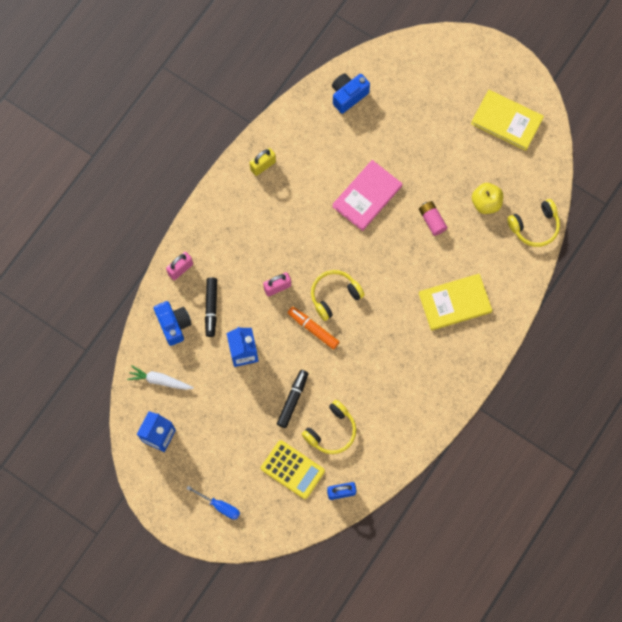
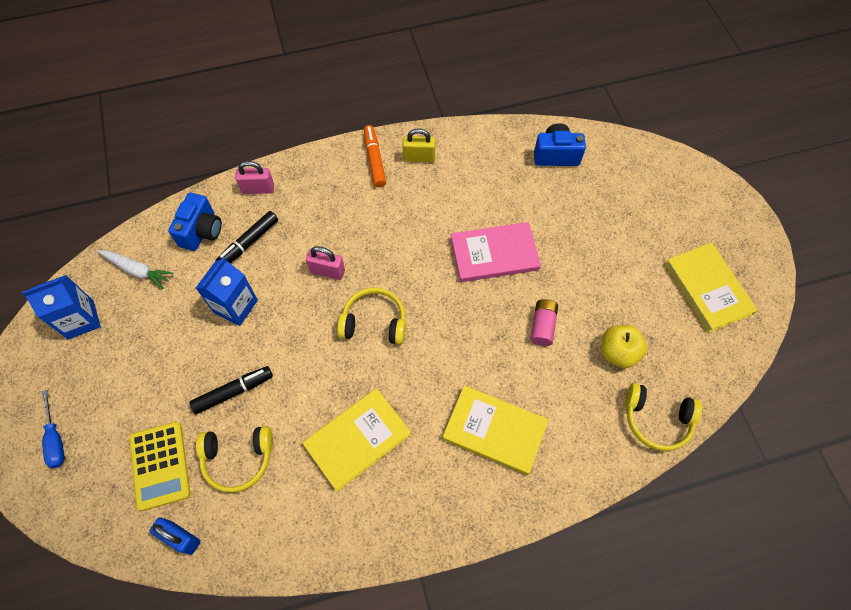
camera: 40 degrees right, 10 degrees down
white carrot [127,365,194,390] -> white carrot turned 150 degrees clockwise [97,250,173,289]
orange marker [288,306,339,350] -> orange marker moved to [364,125,386,187]
none -> yellow book [302,388,411,492]

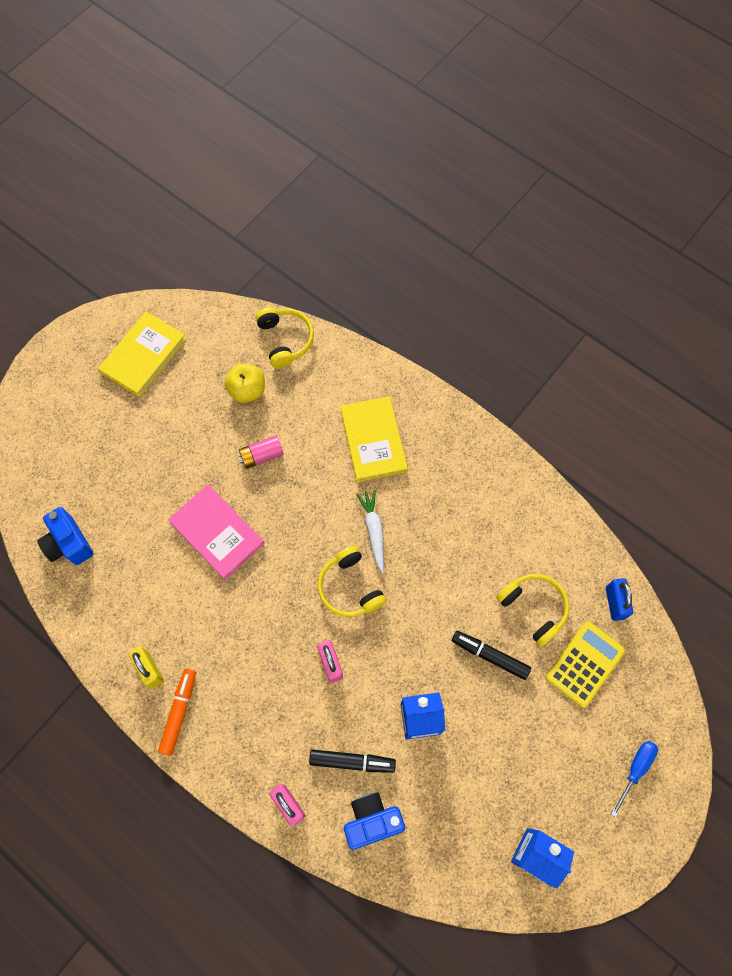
camera: 125 degrees left, 5 degrees up
white carrot [97,250,173,289] -> white carrot moved to [356,490,384,573]
yellow book [302,388,411,492] -> none
orange marker [364,125,386,187] -> orange marker turned 150 degrees clockwise [158,669,196,756]

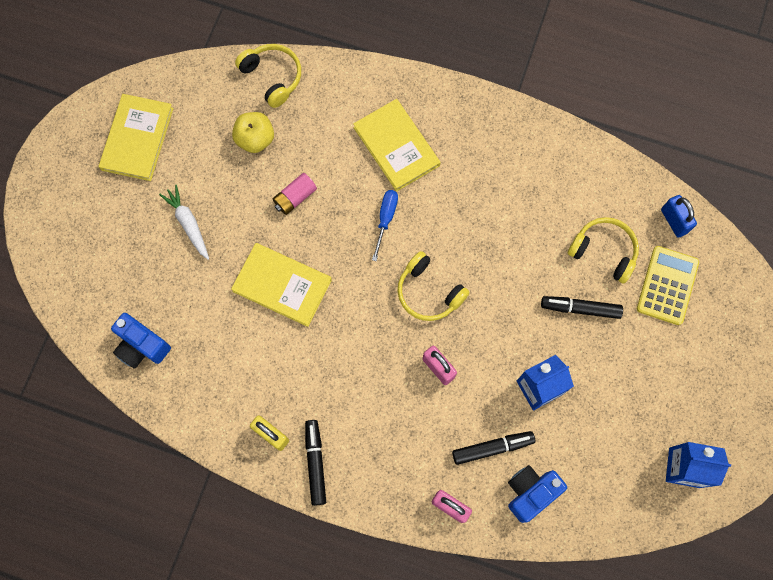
camera: 20 degrees left, 5 degrees up
orange marker [158,669,196,756] -> black marker [305,420,326,506]
pink book [168,485,264,580] -> yellow book [231,243,332,327]
white carrot [356,490,384,573] -> white carrot moved to [159,185,209,260]
blue screwdriver [611,741,658,817] -> blue screwdriver moved to [372,190,398,261]

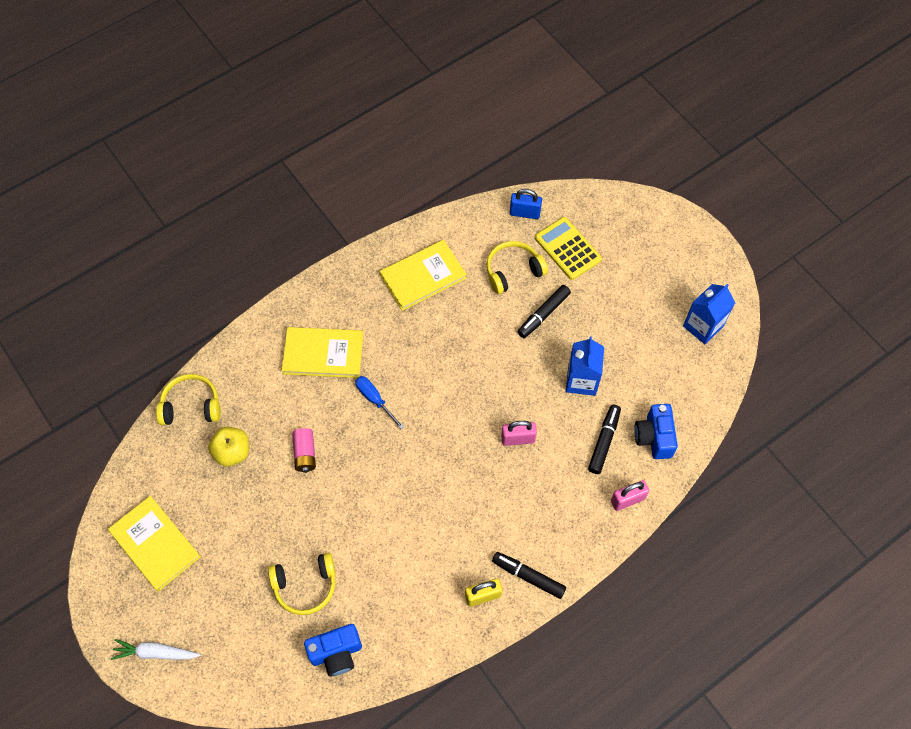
camera: 55 degrees left, 10 degrees down
white carrot [159,185,209,260] -> white carrot moved to [111,639,201,660]
yellow book [231,243,332,327] -> yellow book moved to [380,240,467,311]
yellow headphones [397,251,470,321] -> yellow headphones moved to [268,553,336,615]

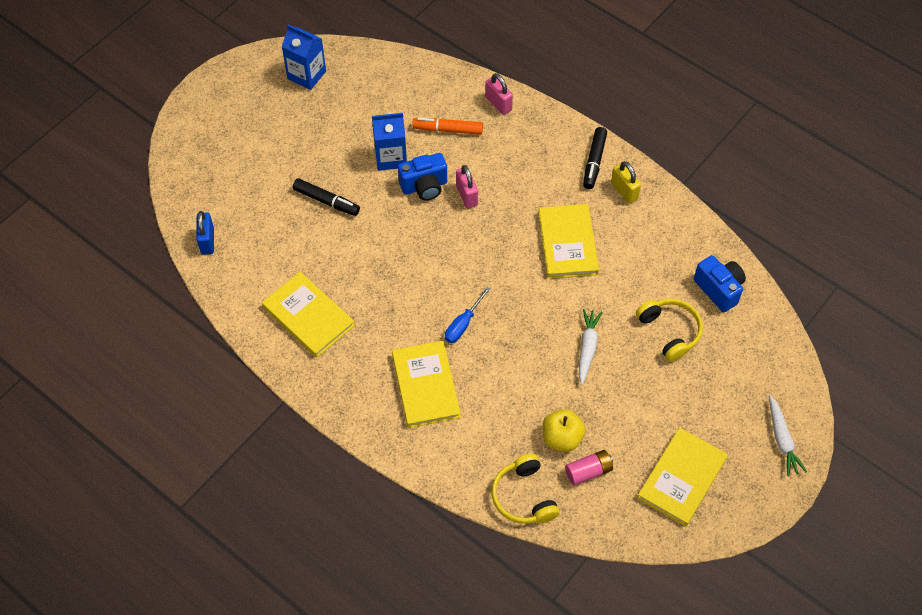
camera: 105 degrees left, 5 degrees down
pink battery [292,428,316,473] -> pink battery moved to [565,450,613,486]
yellow headphones [486,241,548,294] -> none
yellow calculator [535,217,602,280] -> none
black marker [588,405,621,474] -> orange marker [412,118,483,135]
blue camera [634,404,678,459] -> blue camera moved to [398,153,447,201]
none -> yellow book [539,204,599,279]
none -> white carrot [579,309,602,385]

